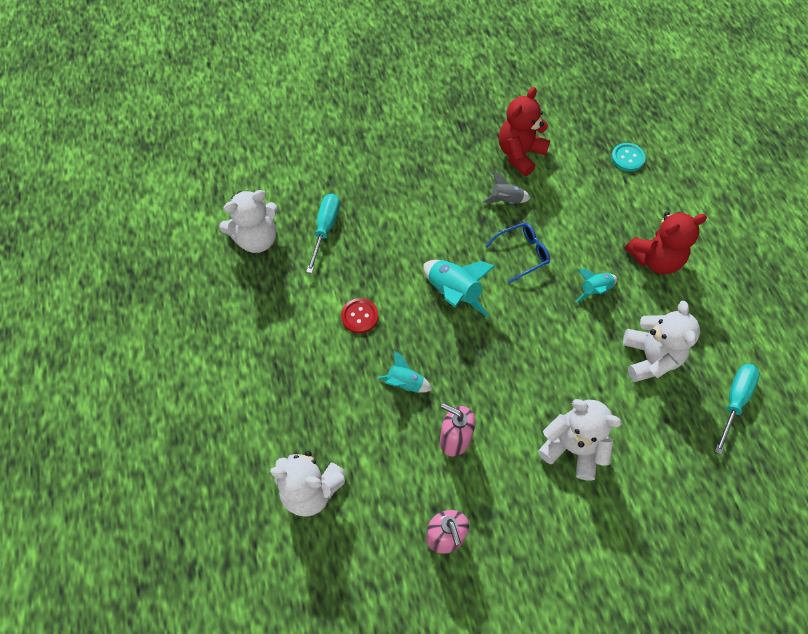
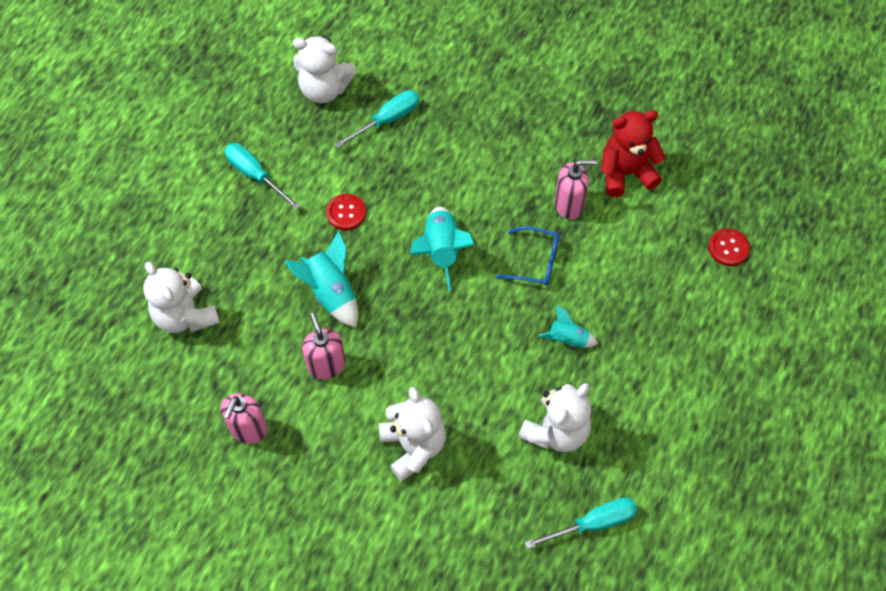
camera: 40 degrees right, 0 degrees up
turquoise rocket [378,351,432,393] -> turquoise rocket [284,230,358,328], size x1.65
grey rocket [482,172,531,204] -> pink soap dispenser [554,160,597,220]
turquoise button [611,143,646,172] -> red button [709,229,750,266]
red teddy bear [625,212,707,274] -> none
none -> turquoise screwdriver [224,143,300,210]

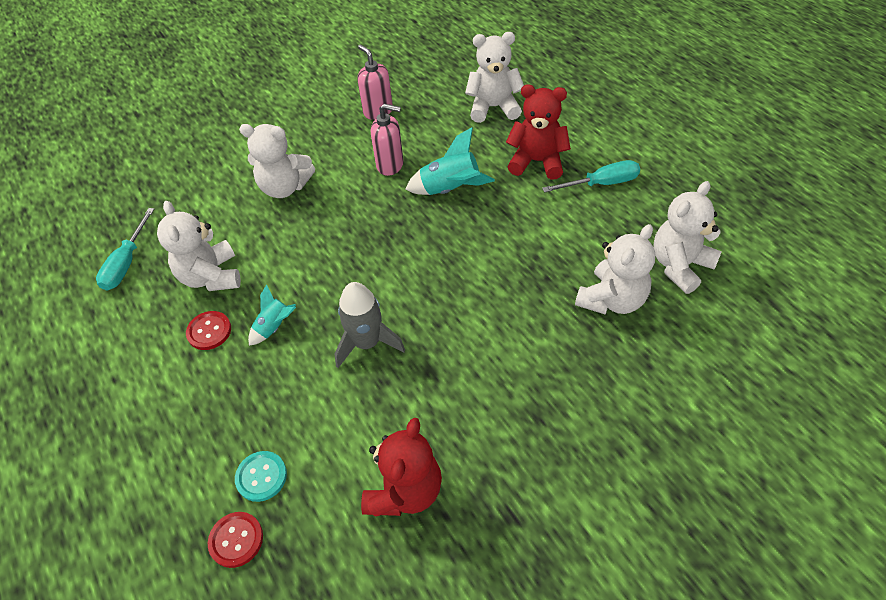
camera: 125 degrees right, 10 degrees down
red button [326,194,366,230] -> red button moved to [186,311,231,350]
turquoise screwdriver [335,90,420,148] -> white teddy bear [575,224,655,315]
turquoise rocket [410,207,475,291] -> none
blue glasses [496,226,559,285] -> grey rocket [335,282,405,368]
pink soap dispenser [554,160,597,220] -> none
none -> turquoise button [235,451,287,502]
none -> red teddy bear [506,84,571,180]

